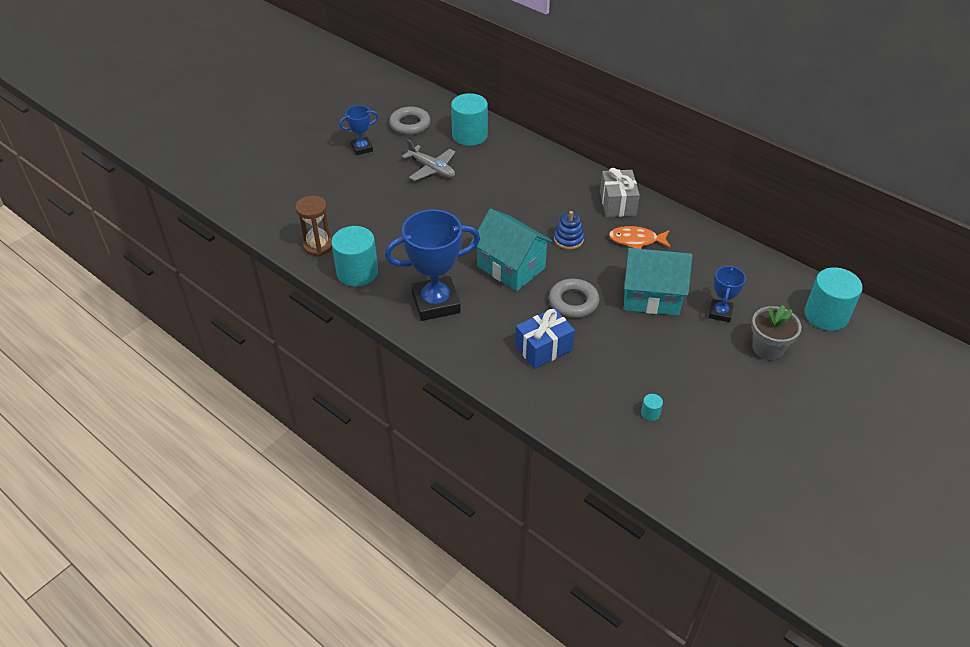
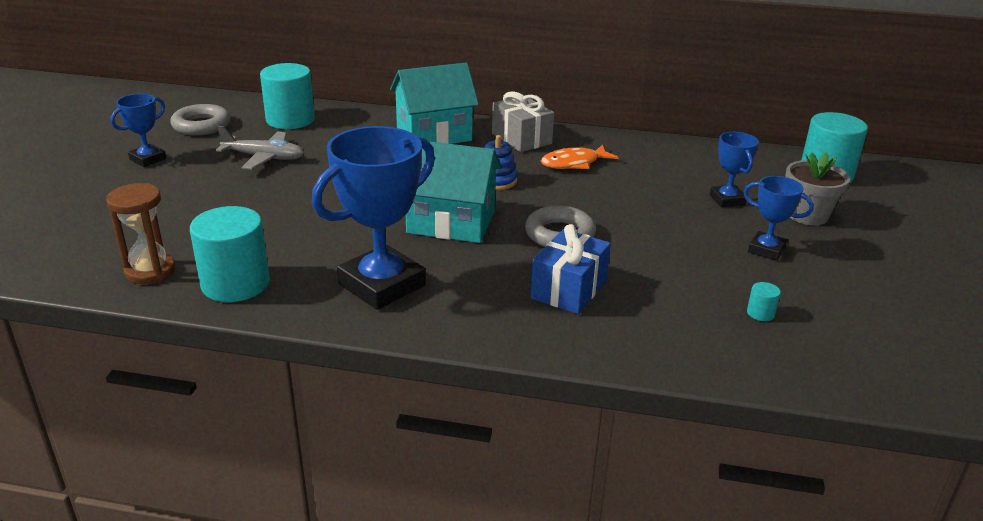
camera: 30 degrees left, 15 degrees down
turquoise house [624,248,693,315] -> turquoise house moved to [390,62,479,144]
none -> blue trophy [743,176,814,261]

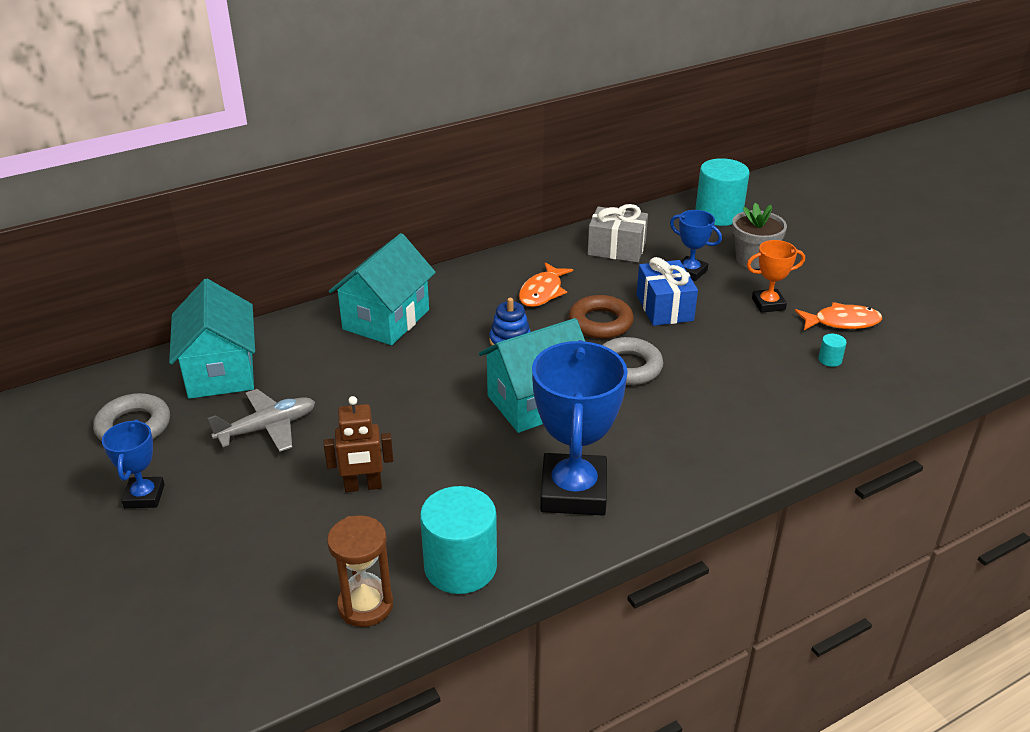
camera: 40 degrees left, 5 degrees up
turquoise cylinder [260,63,315,129] -> turquoise house [169,279,255,399]
grey gift [492,91,554,152] -> grey gift moved to [588,204,648,263]
blue gift [531,224,611,314] -> blue gift moved to [637,257,698,326]
blue trophy [743,176,814,261] -> orange trophy [747,240,805,313]
none -> brown robot [324,396,393,492]
none -> brown ring [569,295,634,339]
none -> orange fish [795,302,882,330]

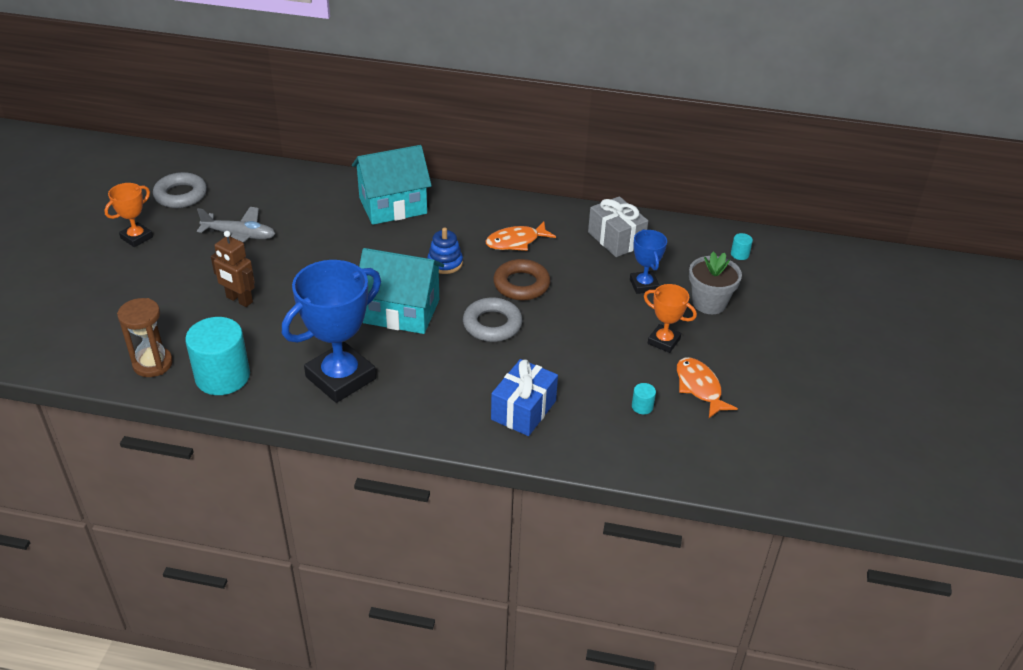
camera: 40 degrees right, 5 degrees up
blue trophy [102,419,165,508] -> orange trophy [104,183,153,247]
turquoise house [169,279,255,399] -> none
blue gift [637,257,698,326] -> blue gift moved to [491,359,558,436]
turquoise cylinder [695,158,749,226] -> turquoise cylinder [731,233,753,260], size x0.40
orange fish [795,302,882,330] -> orange fish turned 150 degrees counterclockwise [677,357,738,418]

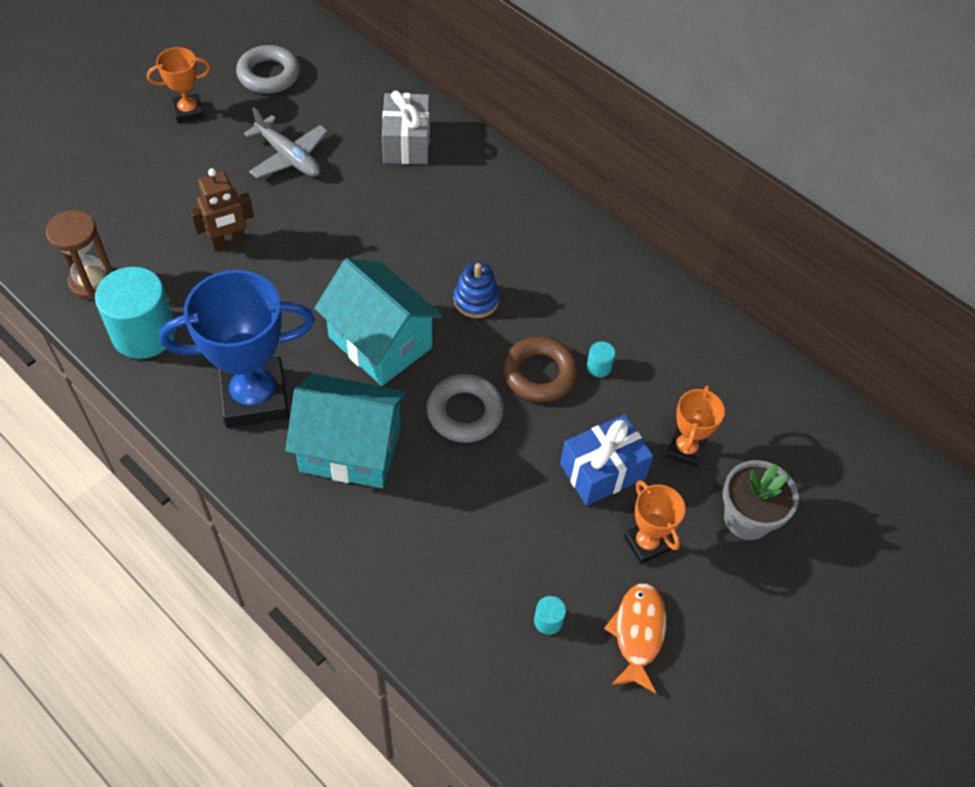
camera: 30 degrees right, 15 degrees up
brown robot [211,231,255,307] -> brown robot turned 90 degrees counterclockwise [190,168,254,251]
turquoise house [352,145,432,225] -> turquoise house moved to [285,373,407,488]
orange fish [485,221,556,251] -> none
blue gift [491,359,558,436] -> blue gift moved to [560,415,653,506]
grey gift [588,196,648,257] -> grey gift moved to [382,91,429,164]
blue trophy [630,229,667,294] -> orange trophy [666,386,725,468]
turquoise cylinder [731,233,753,260] -> turquoise cylinder moved to [587,341,615,377]

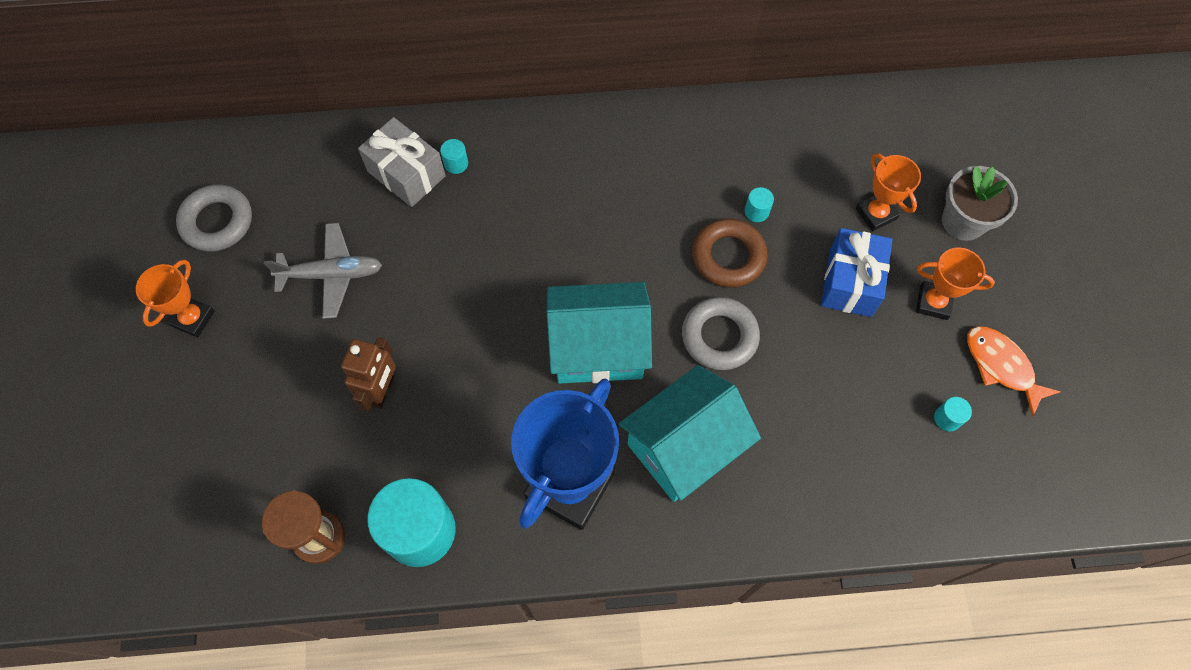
camera: 45 degrees left, 10 degrees up
blue stacking toy [454,262,499,318] -> none
none -> turquoise cylinder [440,139,468,174]

